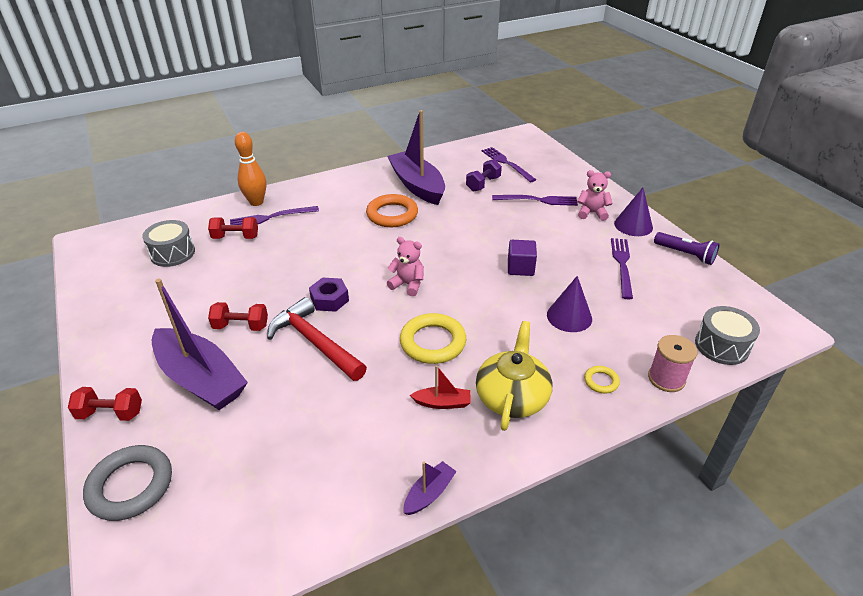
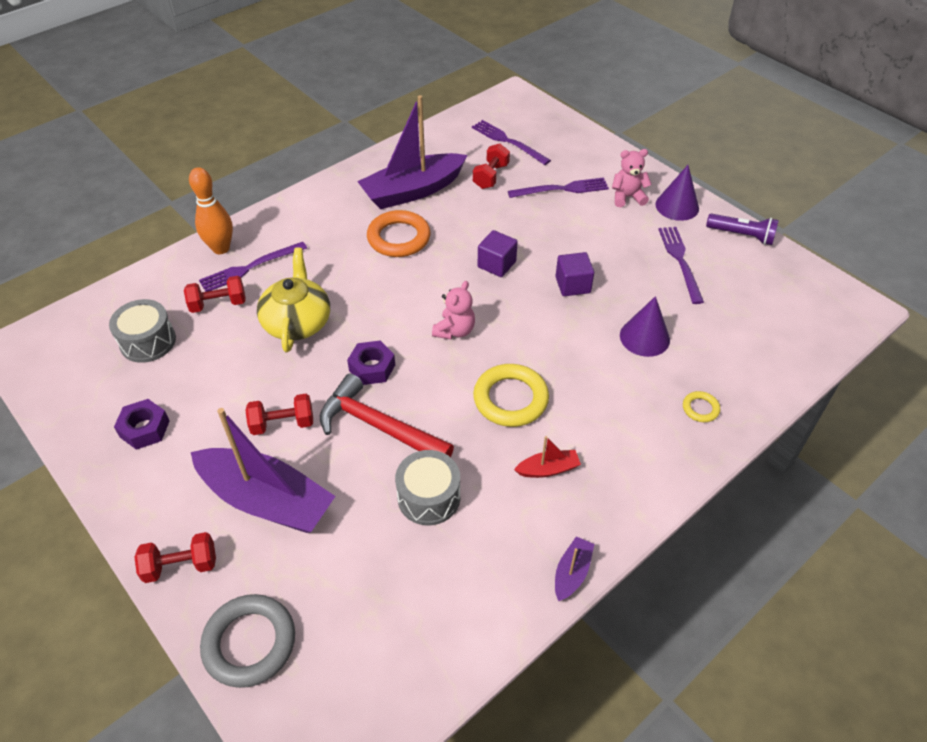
camera: 15 degrees left, 10 degrees up
purple boat [387,110,445,205] -> purple boat turned 75 degrees counterclockwise [357,95,467,209]
pink teddy bear [387,237,424,296] -> pink teddy bear turned 105 degrees clockwise [432,281,475,339]
purple dumbbell [466,159,502,192] -> red dumbbell [473,144,510,189]
yellow teapot [476,321,552,431] -> yellow teapot moved to [257,248,330,352]
pink spool [648,335,698,392] -> none
grey drum [695,306,760,365] -> grey drum moved to [395,450,460,525]
none -> purple nut [114,399,170,450]
none -> purple cube [478,230,518,277]

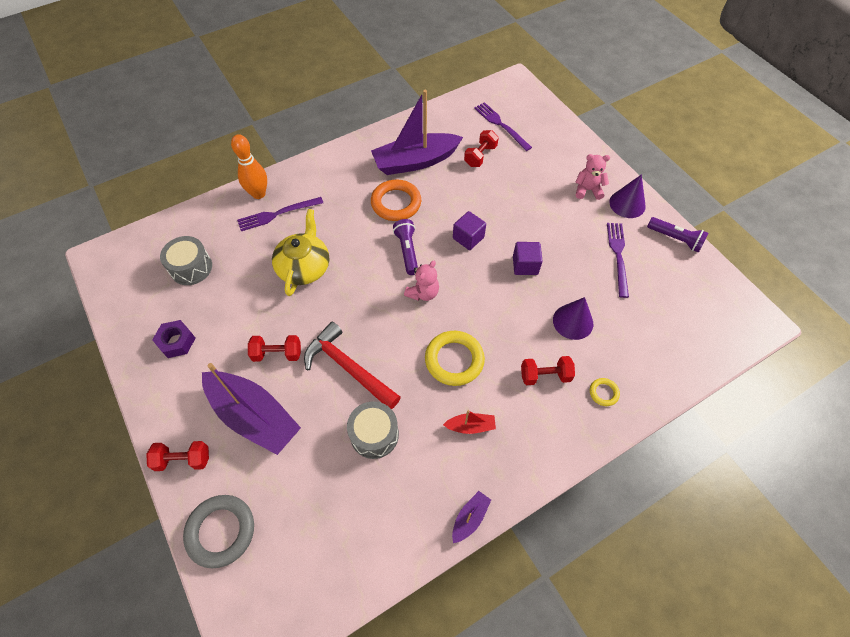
camera: 10 degrees right, 10 degrees up
red dumbbell [184,276,246,313] -> red dumbbell moved to [521,356,575,385]
purple nut [347,340,395,385] -> none
purple fork [508,178,609,198] -> none
none -> purple flashlight [393,219,418,275]

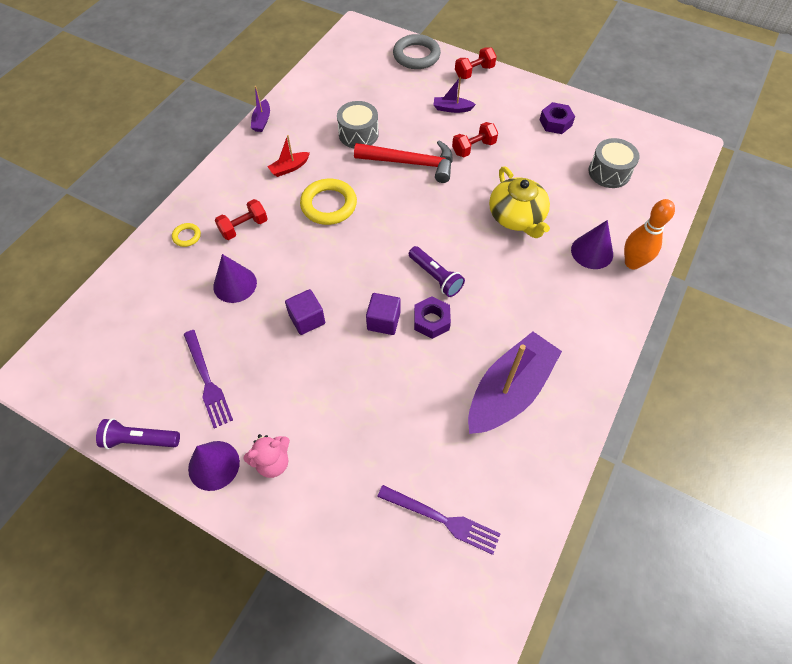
camera: 150 degrees right, 0 degrees up
purple boat [202,363,301,455] -> purple boat [434,77,476,113], size x0.43
purple fork [237,197,323,231] -> purple cone [571,220,613,269]
orange ring [371,179,421,221] -> none
pink teddy bear [404,261,439,301] -> none
red dumbbell [464,130,499,167] -> none
none -> purple nut [414,296,451,339]

